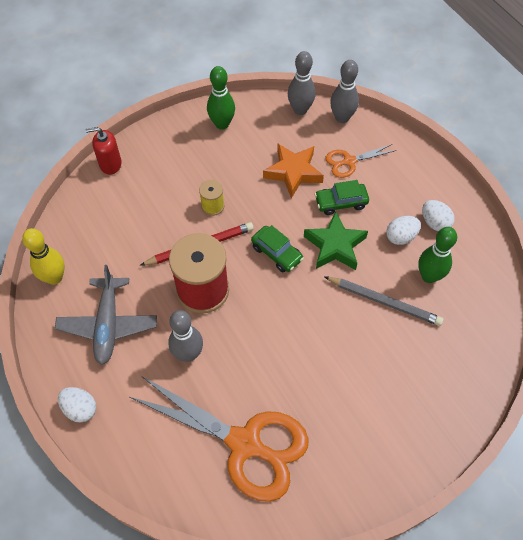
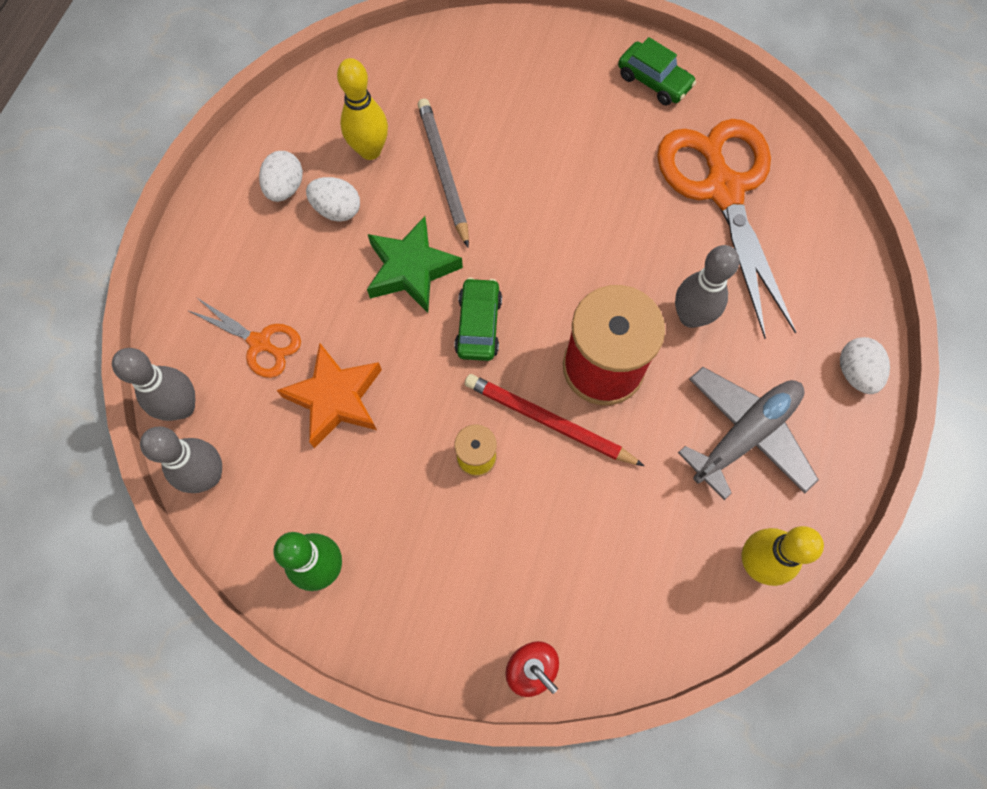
camera: 130 degrees left, 10 degrees up
green car [315,180,369,215] -> green car moved to [618,37,696,105]
green bowling pin [418,227,457,283] -> yellow bowling pin [337,58,388,160]

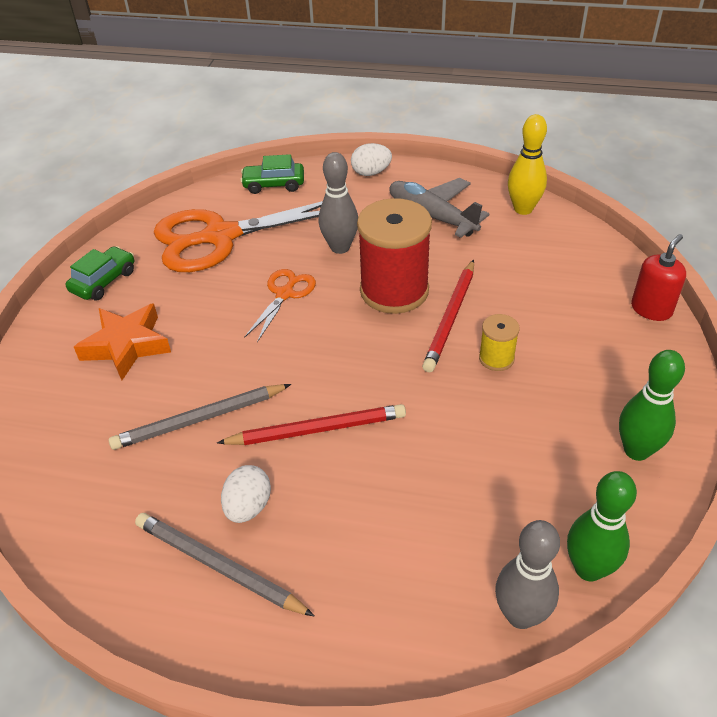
camera: 95 degrees left, 25 degrees down
grey bowling pin [140,426,222,493] -> green bowling pin [567,471,637,581]
orange scissors [187,297,301,378] -> orange scissors moved to [244,269,316,342]
white egg [259,151,303,202] -> grey pencil [135,513,314,616]
orange star [276,343,382,448] -> orange star moved to [74,303,171,380]
yellow bowling pin [337,58,388,160] -> none
green star [367,216,463,313] -> red pencil [217,404,406,445]
green car [454,277,502,361] -> green car moved to [240,154,304,194]

